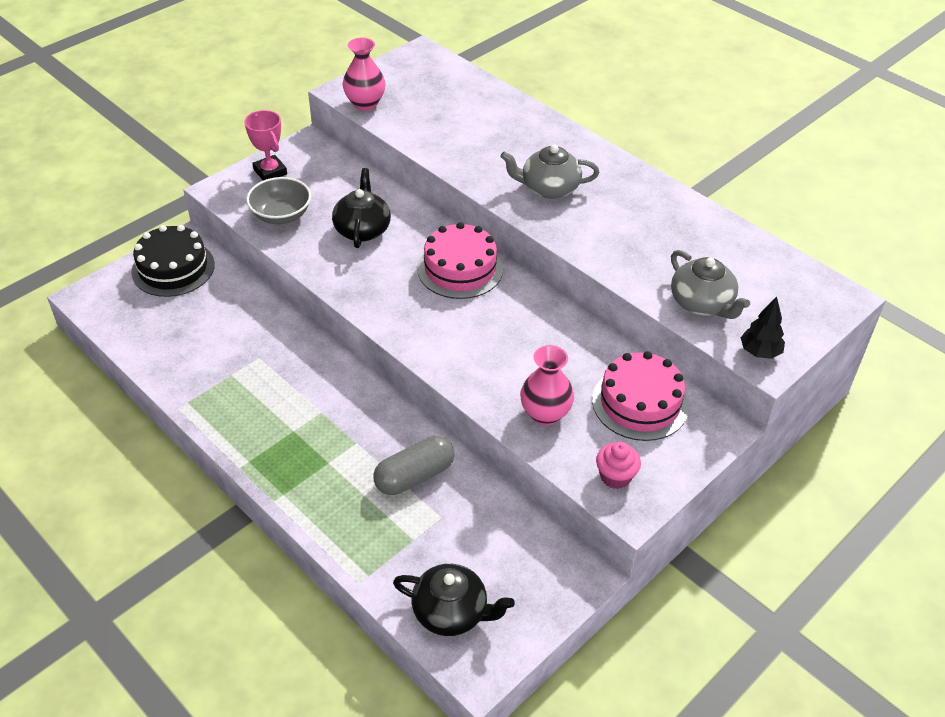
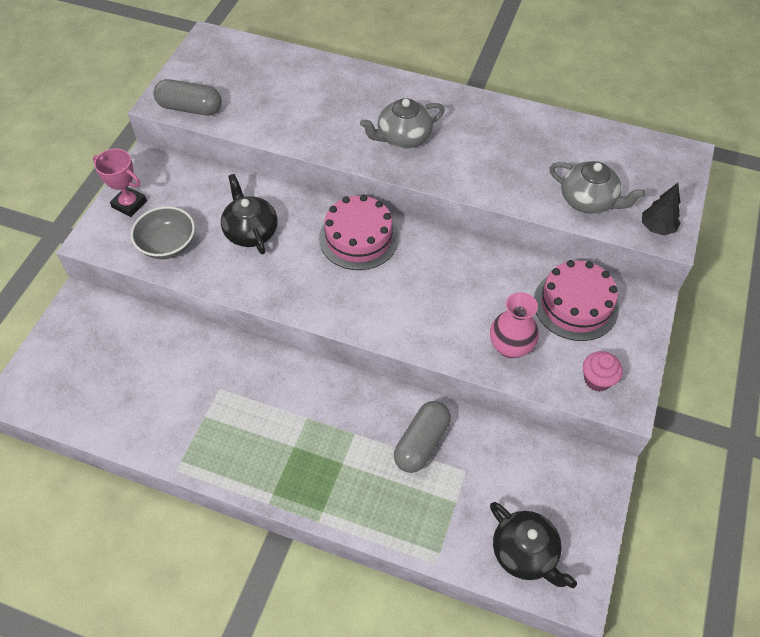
camera: 25 degrees left, 10 degrees up
black cake [131,225,215,297] -> none
pink vase [343,37,385,111] -> grey capsule [154,79,222,116]
black teapot [393,564,515,636] -> black teapot turned 60 degrees clockwise [490,502,577,588]

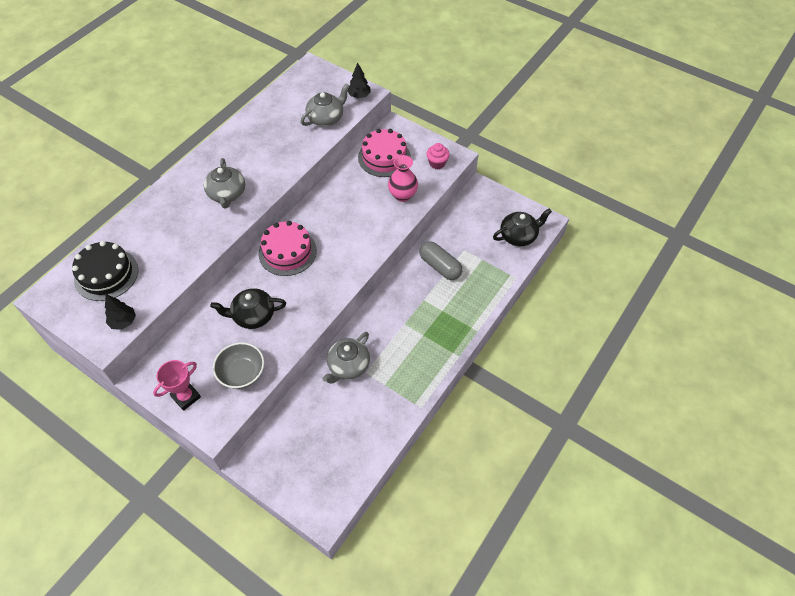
camera: 75 degrees left, 0 degrees up
grey capsule [154,79,222,116] -> black tree [105,294,136,330]
none -> black cake [72,241,138,301]
none -> grey teapot [323,332,370,384]

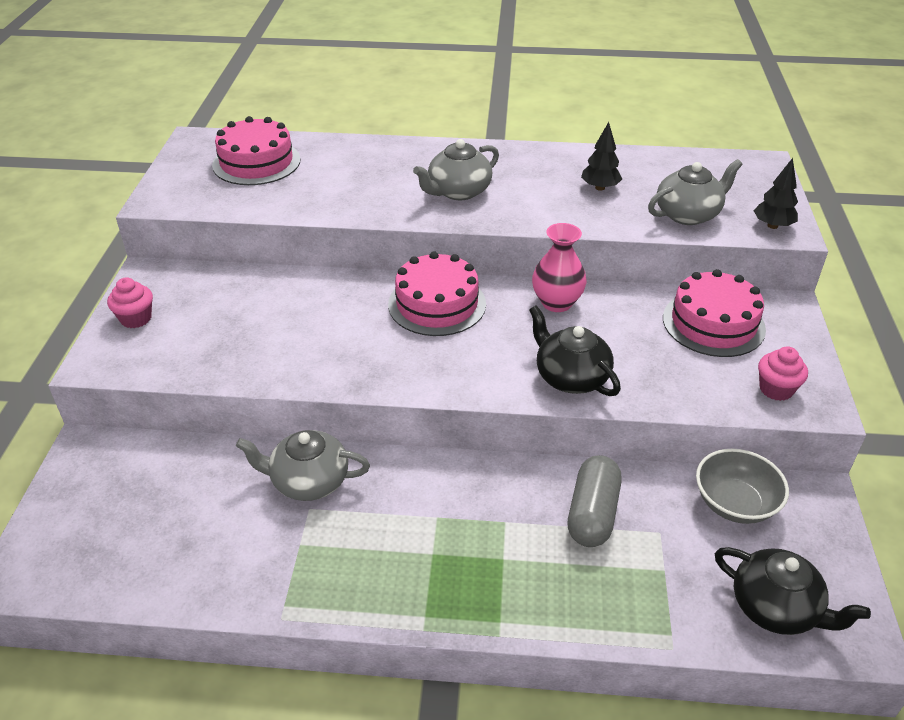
camera: 60 degrees right, 15 degrees down
black cake [72,241,138,301] -> pink cake [212,116,300,185]
black tree [105,294,136,330] -> black tree moved to [581,122,622,191]
pink trophy [153,360,201,411] -> pink cupcake [107,277,153,328]
black teapot [210,288,286,329] -> black teapot moved to [529,305,621,396]
grey bowl [213,342,264,389] -> grey bowl moved to [696,449,789,524]
grey teapot [301,83,349,127] -> grey teapot turned 45 degrees counterclockwise [648,159,743,225]
pink vase [388,155,418,202] -> pink vase moved to [532,223,587,312]

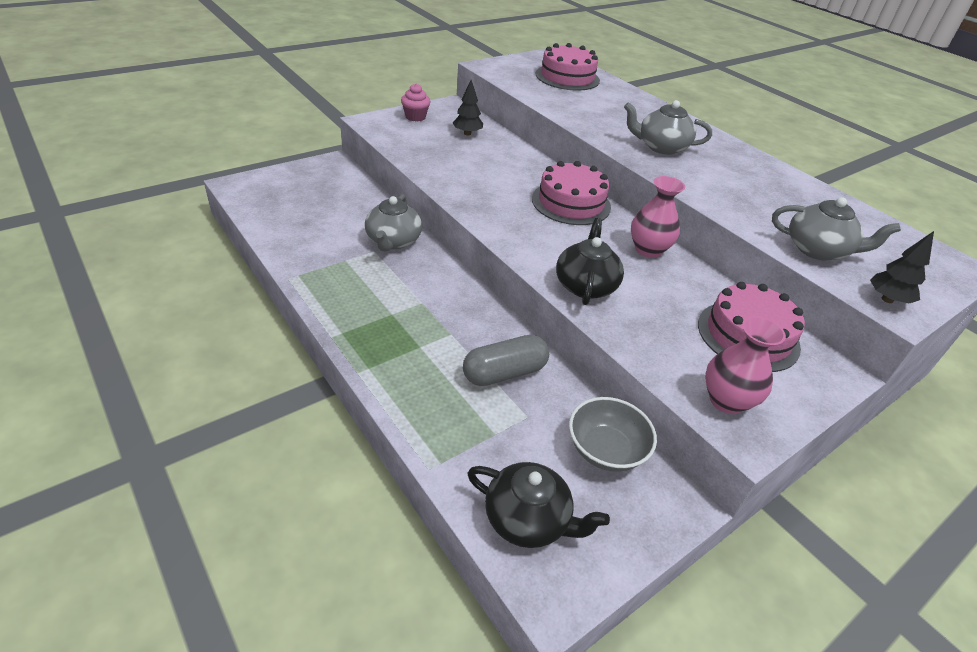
camera: 45 degrees right, 0 degrees up
grey teapot [236,430,370,501] -> grey teapot turned 135 degrees counterclockwise [365,194,422,252]
black tree [581,122,622,191] -> black tree moved to [453,80,483,135]
black teapot [715,547,871,635] -> black teapot turned 60 degrees counterclockwise [467,462,610,548]
pink cupcake [758,346,808,401] -> pink vase [705,316,786,414]

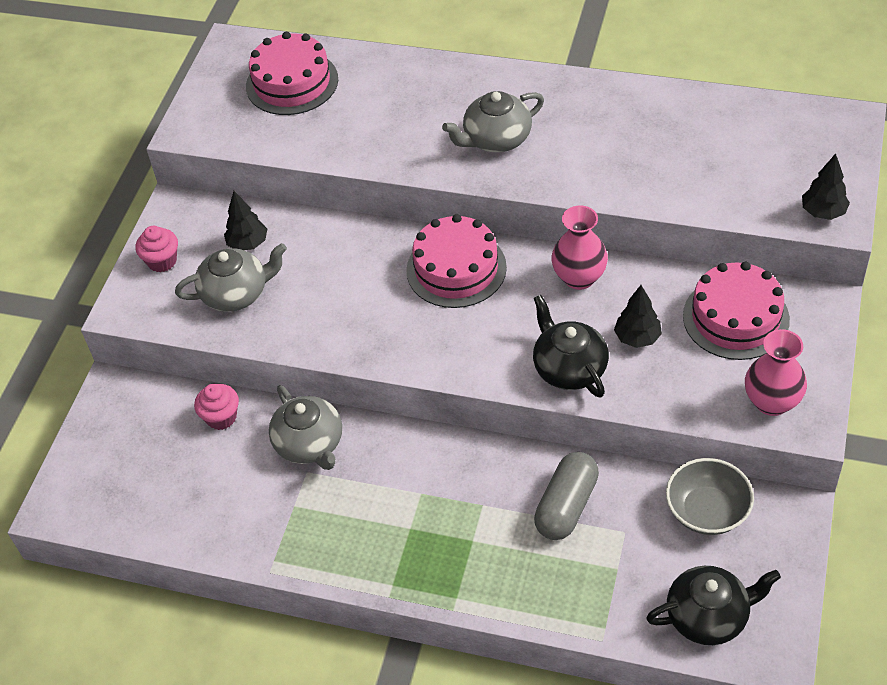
camera: 30 degrees left, 10 degrees up
grey teapot [772,197,901,261] -> grey teapot moved to [175,243,287,312]
none -> pink cupcake [194,384,239,430]
none -> black tree [614,285,662,348]

